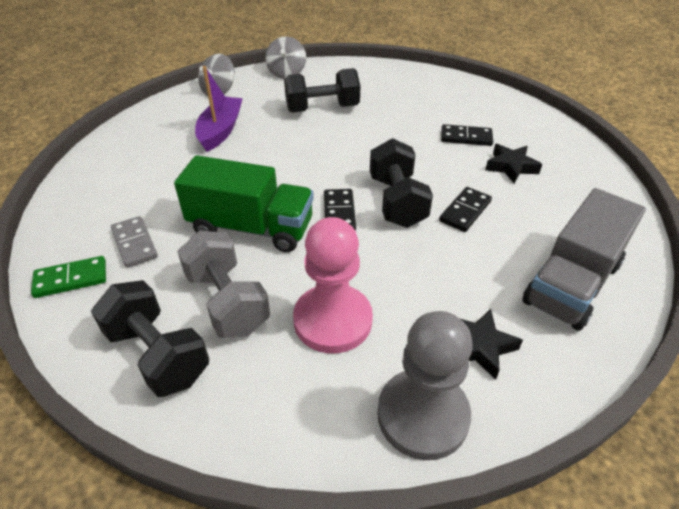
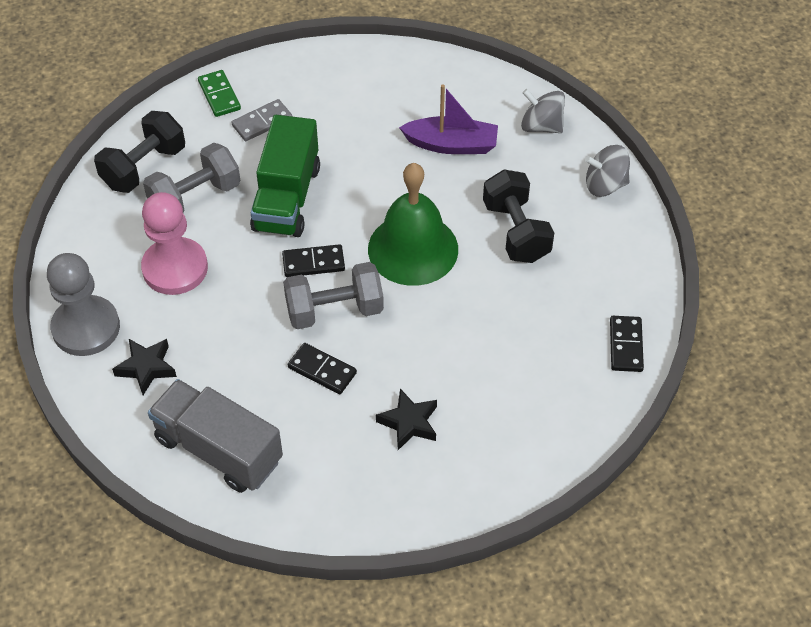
camera: 85 degrees right, 10 degrees up
black dumbbell [370,138,433,228] -> grey dumbbell [283,262,384,329]
black domino [441,124,493,146] -> black domino moved to [610,316,644,372]
none -> green bell [368,163,458,286]

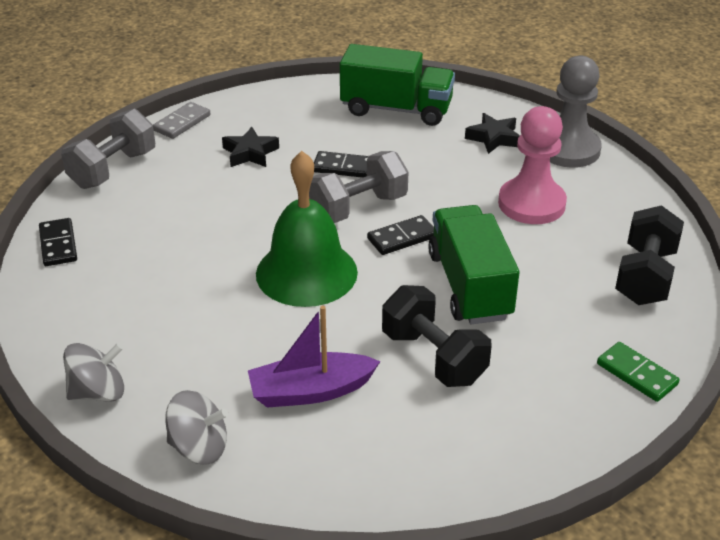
camera: 160 degrees right, 15 degrees down
grey dumbbell [143,143,240,213] -> grey dumbbell moved to [61,109,155,189]
grey truck [148,379,283,493] -> green truck [340,44,455,126]
grey domino [231,99,293,141] -> grey domino moved to [153,102,211,139]
black dumbbell [483,170,554,263] -> black dumbbell moved to [382,285,492,387]

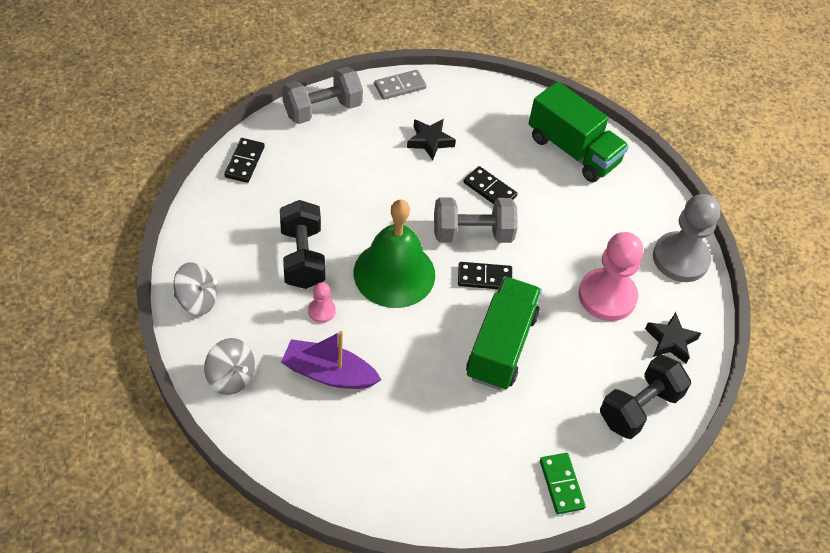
camera: 25 degrees right, 15 degrees up
black dumbbell [382,285,492,387] -> black dumbbell moved to [280,200,326,289]
black star [465,113,520,154] -> black star moved to [645,312,701,364]
none -> pink pawn [308,282,336,323]

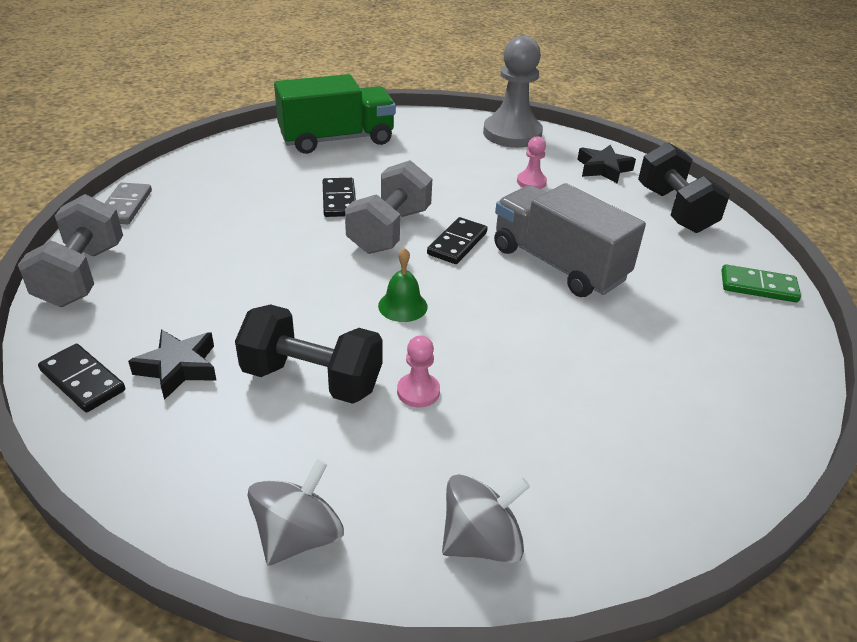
camera: 60 degrees left, 15 degrees down
purple boat [281,331,382,389] -> none
green bell [354,199,435,308] -> green bell [378,247,428,322], size x0.43
black star [407,119,456,161] -> black star moved to [128,329,217,400]
black domino [463,166,517,204] -> black domino turned 75 degrees counterclockwise [323,178,356,217]
green truck [466,276,542,390] -> grey truck [494,183,646,297]
pink pawn [579,232,643,321] -> pink pawn [517,136,547,189], size x0.46

